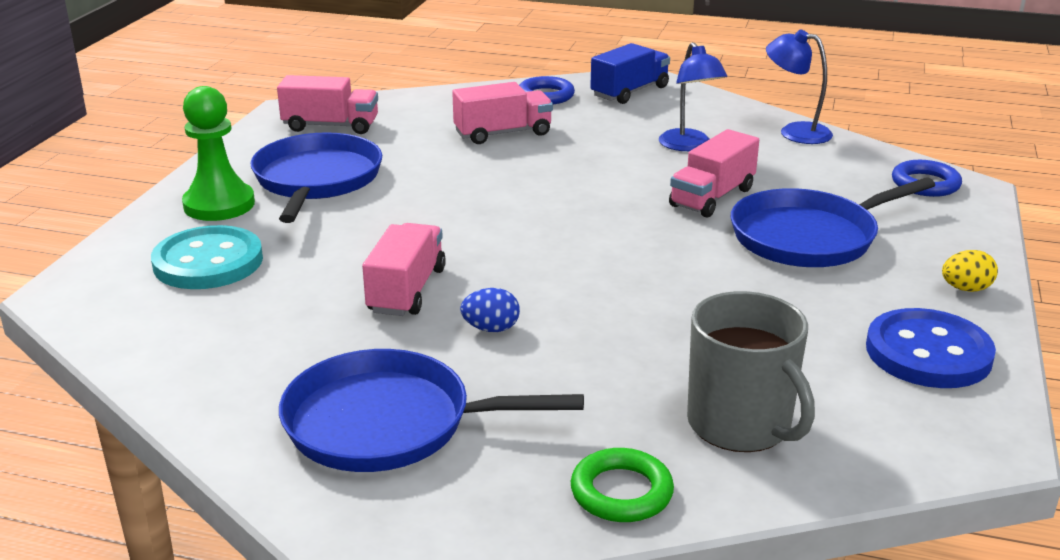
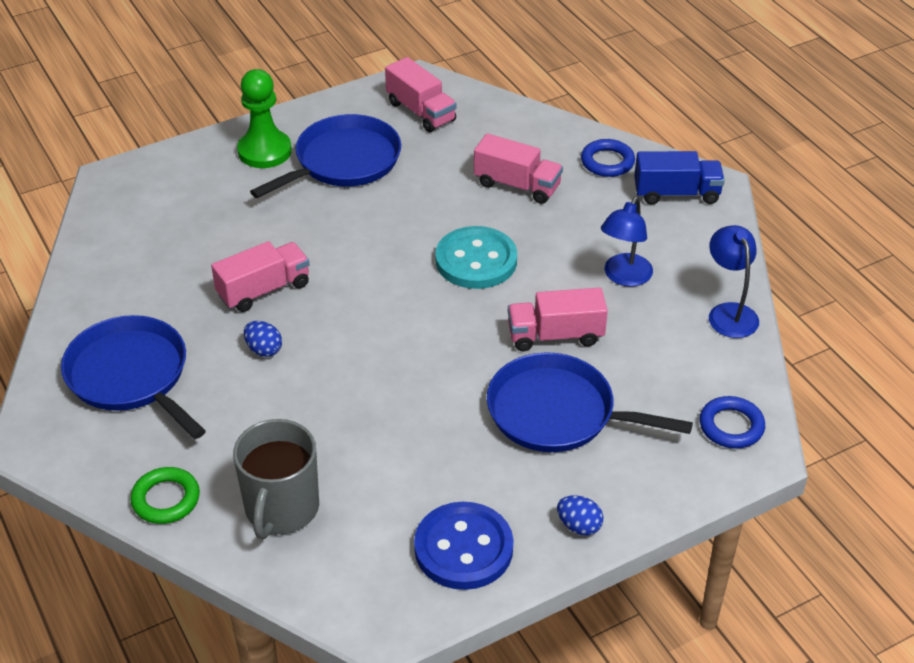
camera: 45 degrees right, 15 degrees up
turquoise button [151,225,263,289] -> turquoise button moved to [435,226,517,289]
yellow egg [942,250,998,292] -> blue egg [557,495,603,536]

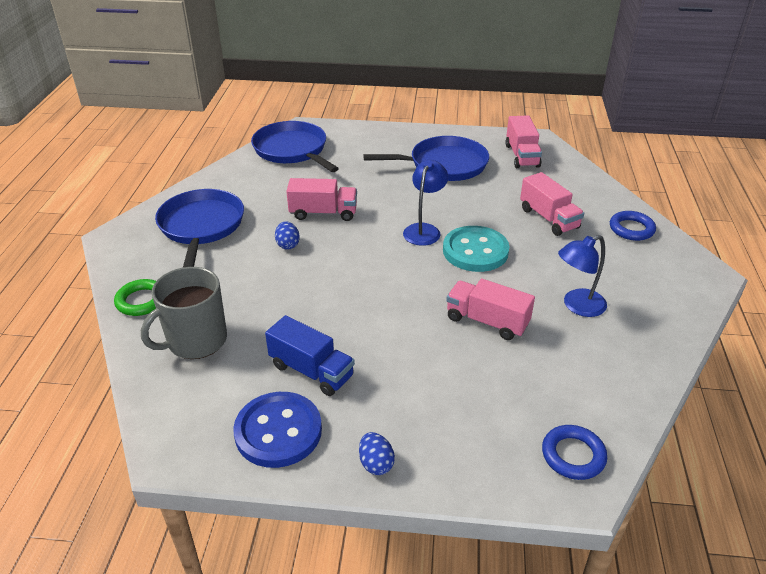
camera: 35 degrees right, 5 degrees down
green pawn [237,69,292,168] -> none
blue pan [487,352,693,452] -> blue pan moved to [251,121,339,172]
blue truck [634,151,725,205] -> blue truck moved to [265,315,355,396]
blue lamp [709,225,759,338] -> blue lamp moved to [403,160,448,246]

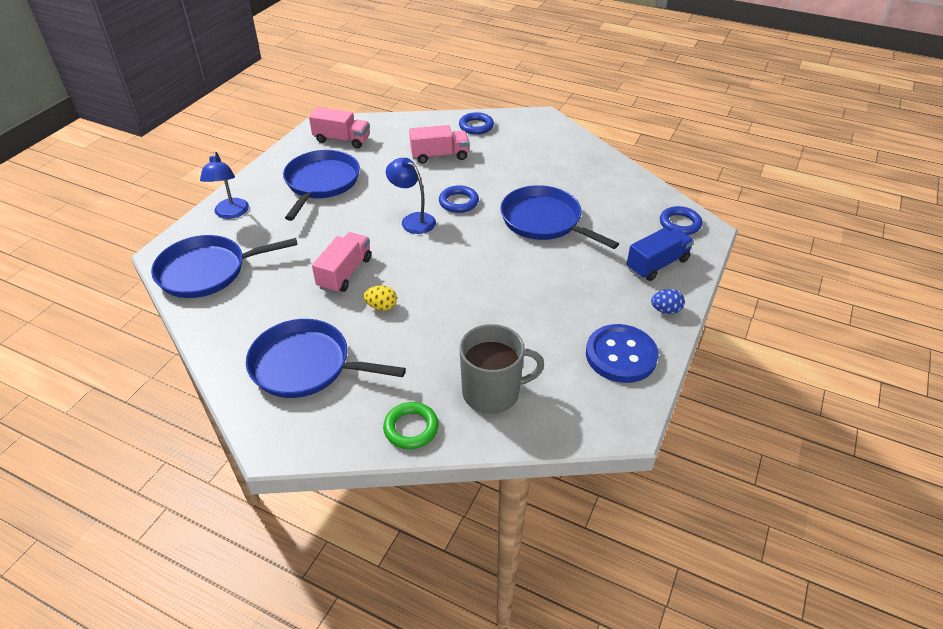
camera: 70 degrees left, 5 degrees up
grey mug [141,267,227,359] -> grey mug turned 75 degrees counterclockwise [460,324,544,414]
blue truck [265,315,355,396] -> blue truck moved to [626,228,694,281]
blue egg [275,221,300,250] -> yellow egg [364,285,397,311]
turquoise button [443,226,510,272] -> blue ring [439,185,479,213]
pink truck [446,279,535,340] -> blue pan [500,185,619,249]
blue lamp [558,235,607,317] -> blue lamp moved to [200,152,249,219]

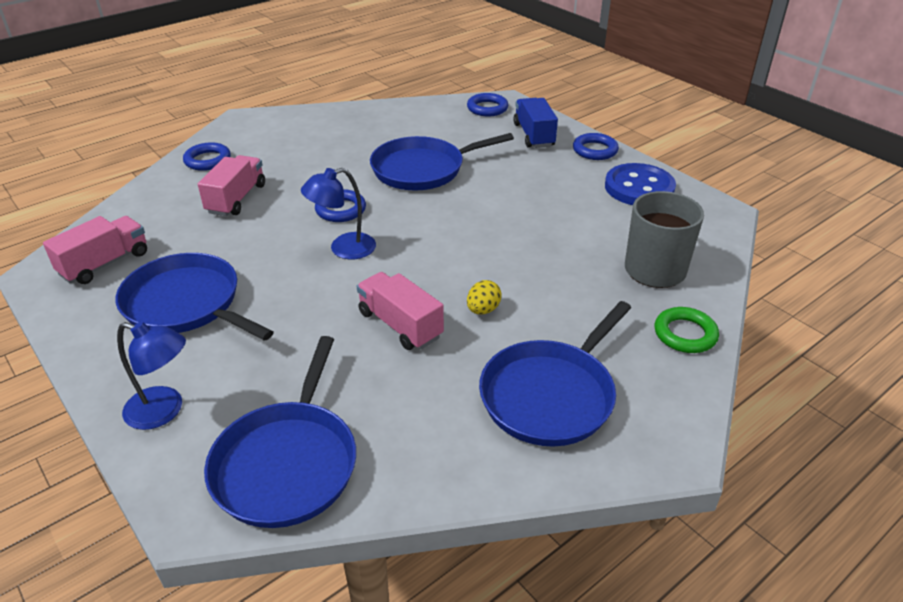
camera: 65 degrees left, 5 degrees down
blue egg [651,289,685,314] -> blue ring [573,133,619,160]

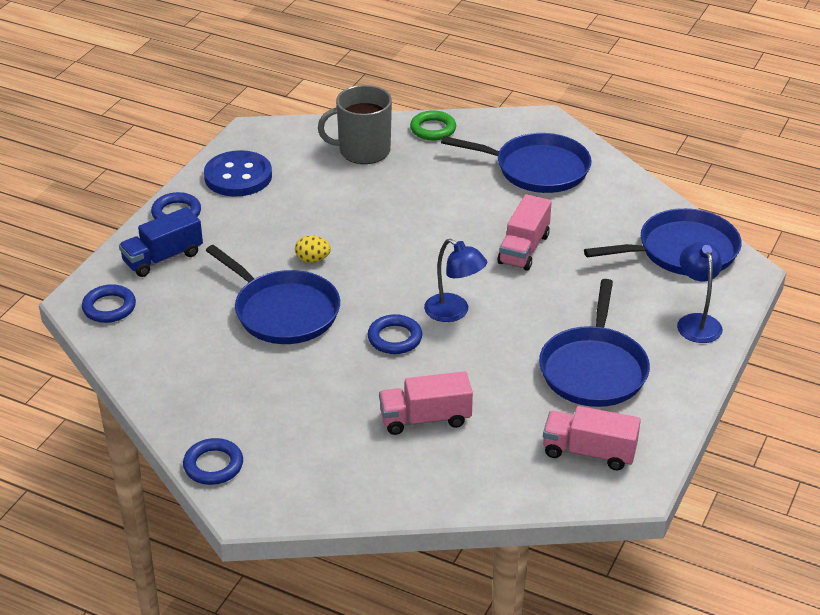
camera: 115 degrees left, 0 degrees up
blue ring [183,142,231,171] -> blue ring moved to [183,438,243,485]
yellow egg [467,280,501,314] -> yellow egg moved to [295,235,331,263]

